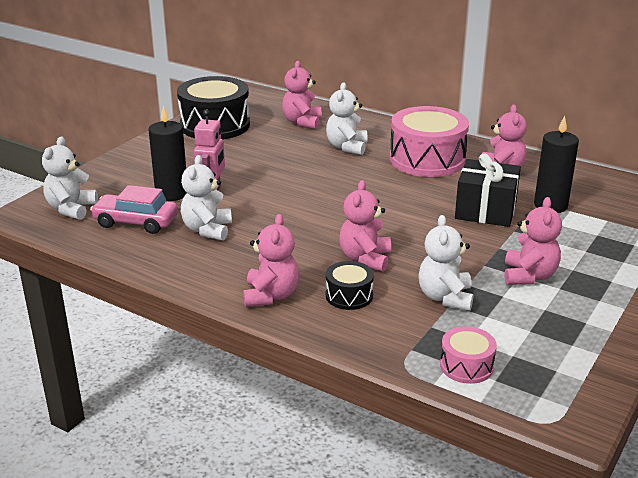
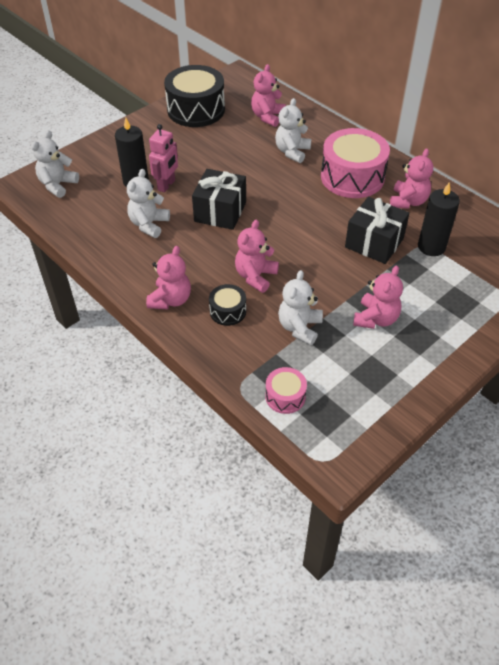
camera: 15 degrees right, 20 degrees up
pink car [90,185,178,234] -> none
none -> black gift [192,169,246,230]

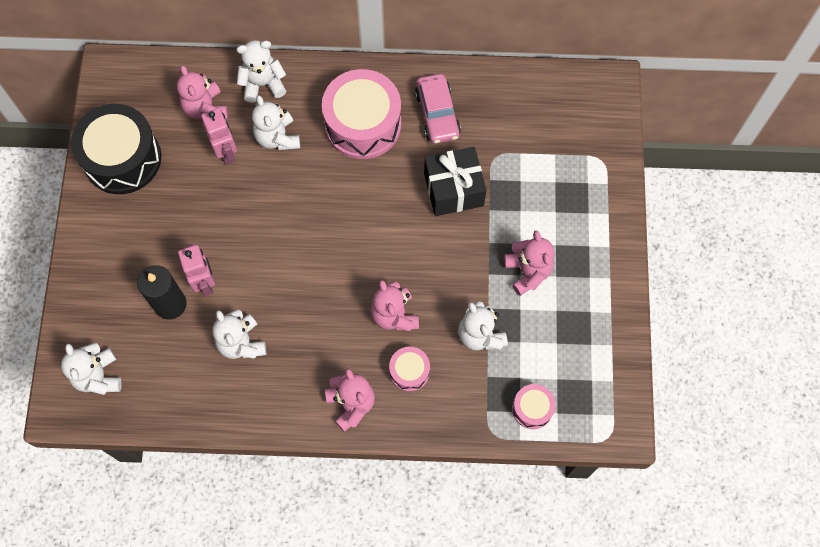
camera: 45 degrees left, 20 degrees up
black gift [192,169,246,230] -> none
black drum [209,284,246,326] -> pink drum [389,347,430,392]
pink teddy bear [390,148,433,209] -> pink car [415,74,461,144]
black candle [418,182,460,256] -> none
none -> pink robot [201,108,237,165]
none -> white teddy bear [237,40,286,103]

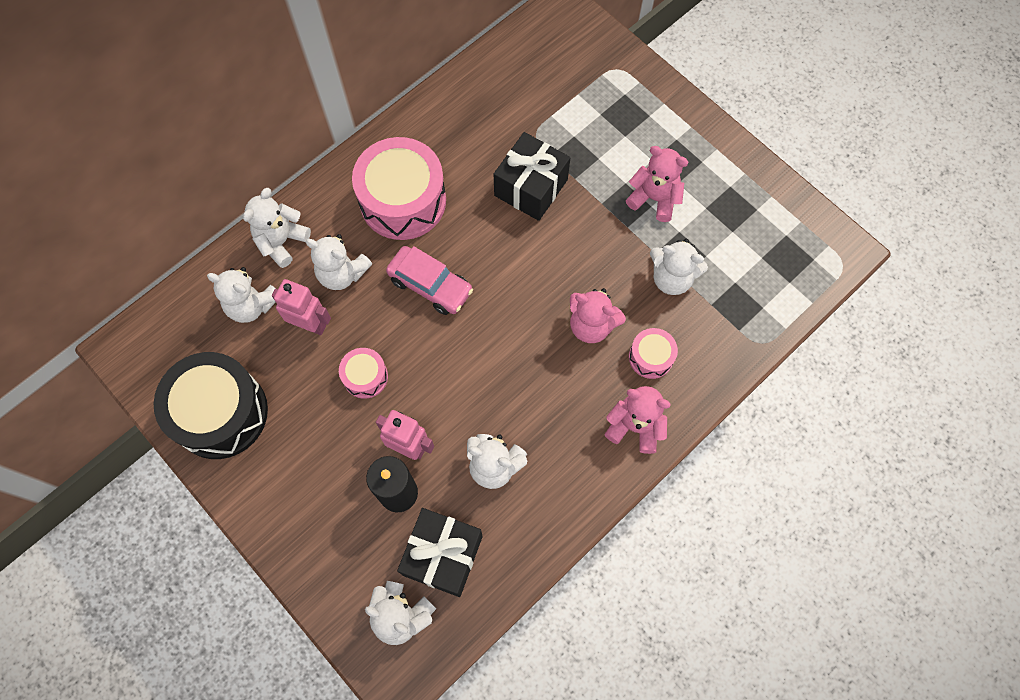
camera: 45 degrees left, 0 degrees up
pink teddy bear [177,65,228,119] -> white teddy bear [207,267,276,323]
pink car [415,74,461,144] -> pink car moved to [386,246,473,315]
pink drum [512,384,556,429] -> pink drum moved to [339,348,388,399]
none -> black gift [397,508,483,597]

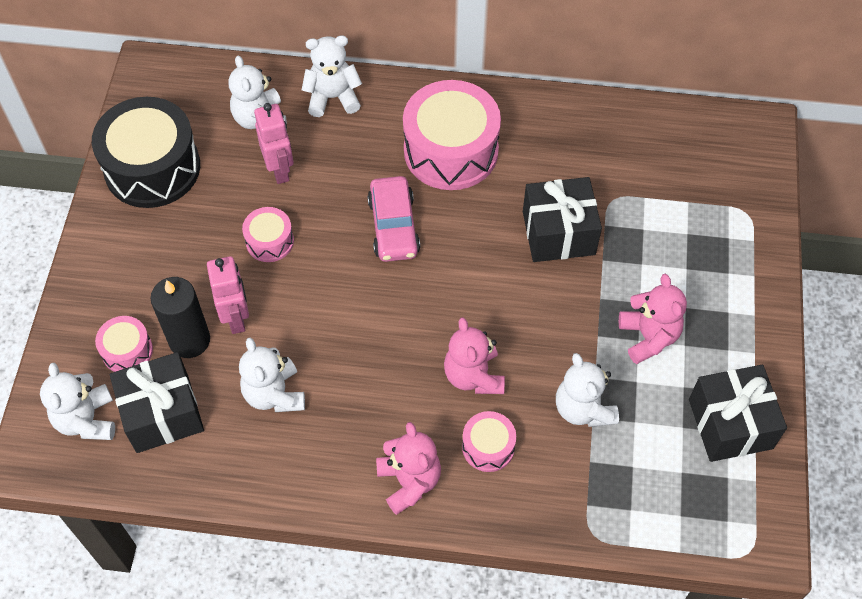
camera: 50 degrees right, 10 degrees down
white teddy bear [305,234,372,290] -> none
none -> pink drum [95,316,153,372]
none -> black gift [689,365,787,462]

